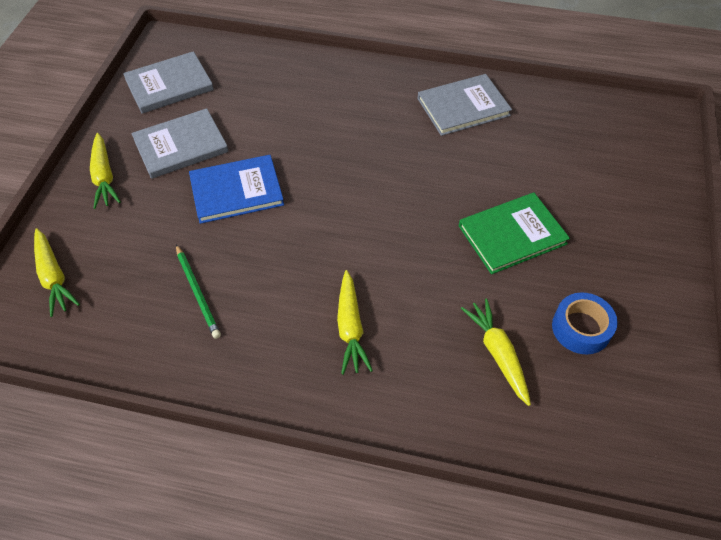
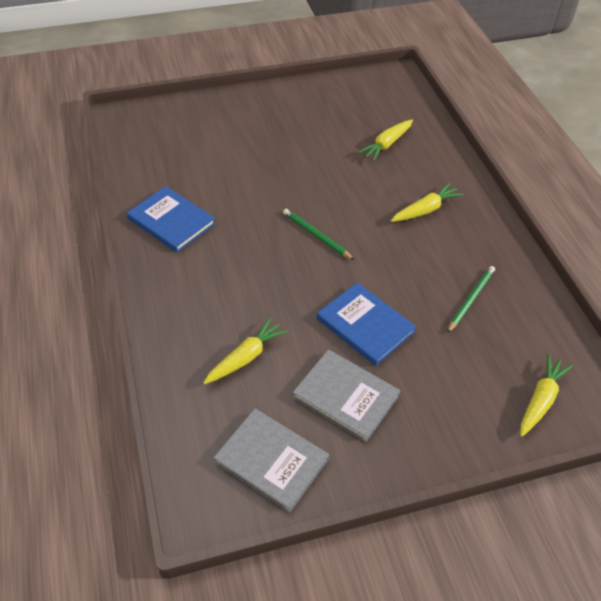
camera: 120 degrees left, 5 degrees down
yellow carrot [90,133,121,209] -> yellow carrot moved to [203,317,288,384]
grey book [418,74,512,136] -> blue book [127,186,216,253]
green book [459,193,570,274] -> none
blue tape [552,292,618,354] -> none
none -> green pencil [283,209,354,260]

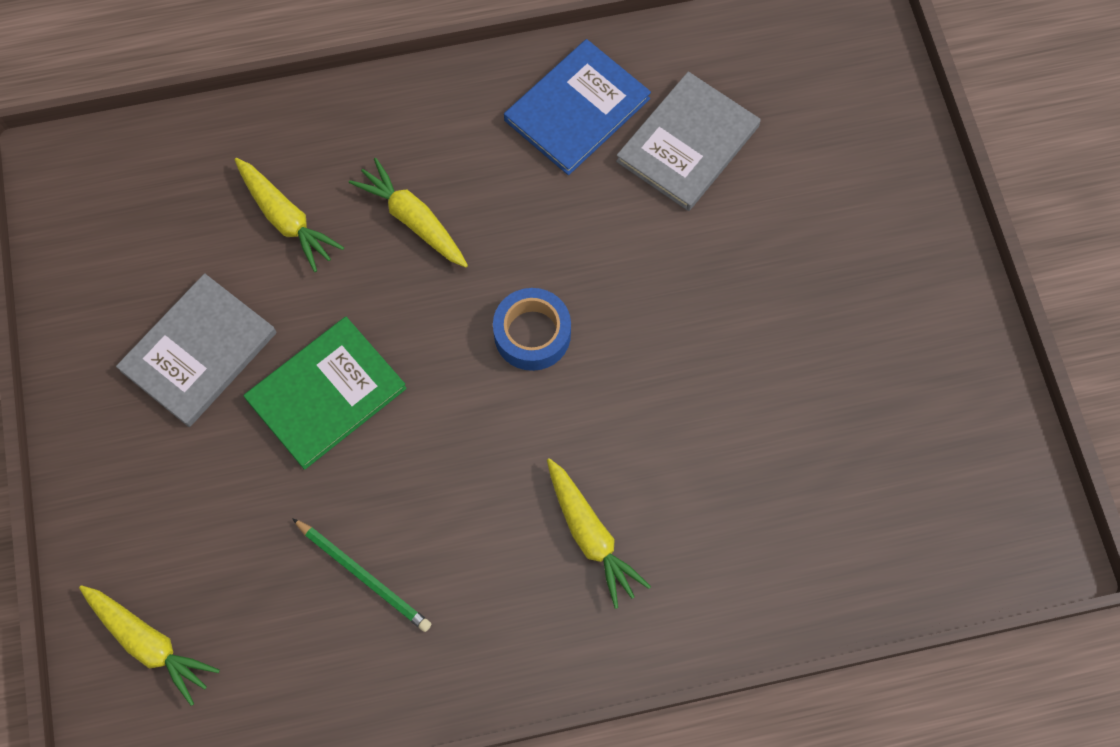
camera: 95 degrees right, 20 degrees up
grey book [214,409,329,513] -> grey book moved to [616,72,761,211]
green pencil [283,209,354,260] -> blue tape [493,288,571,371]
blue book [317,282,416,366] -> green book [244,317,407,470]
yellow carrot [358,120,413,161] -> yellow carrot moved to [349,158,468,267]

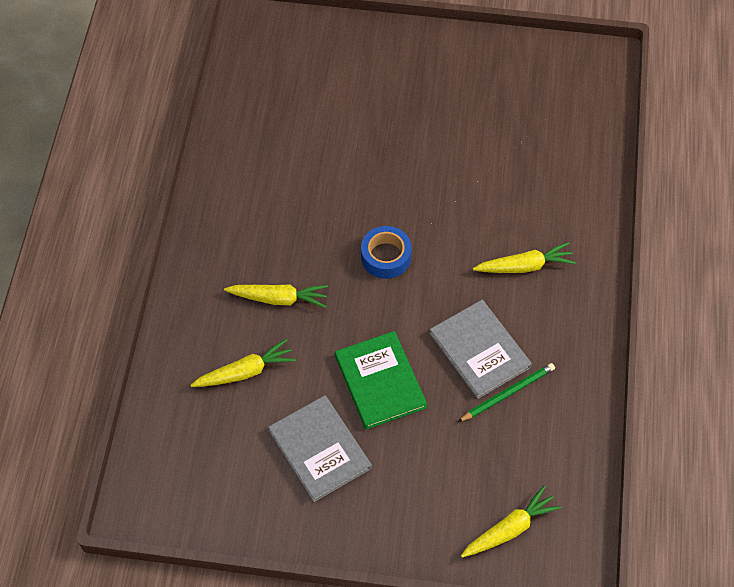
camera: 70 degrees left, 10 degrees down
yellow carrot [349,158,468,267] -> yellow carrot turned 150 degrees counterclockwise [224,285,328,308]
blue book [504,39,651,175] -> none
grey book [616,72,761,211] -> grey book moved to [429,300,532,399]

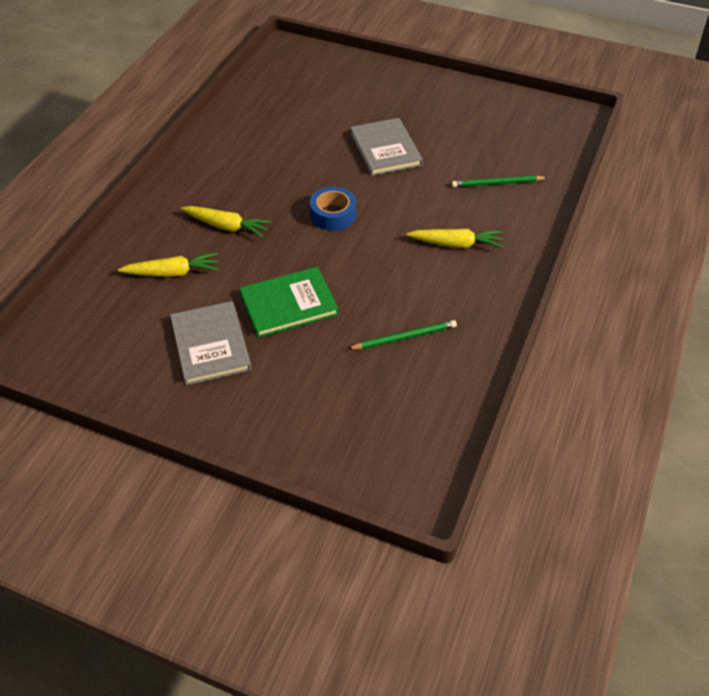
camera: 15 degrees right, 10 degrees down
green book [335,331,427,430] -> green book turned 75 degrees clockwise [239,267,339,338]
grey book [429,300,532,399] -> grey book moved to [350,118,423,176]
yellow carrot [461,486,562,558] -> none
none -> green pencil [452,175,548,187]

